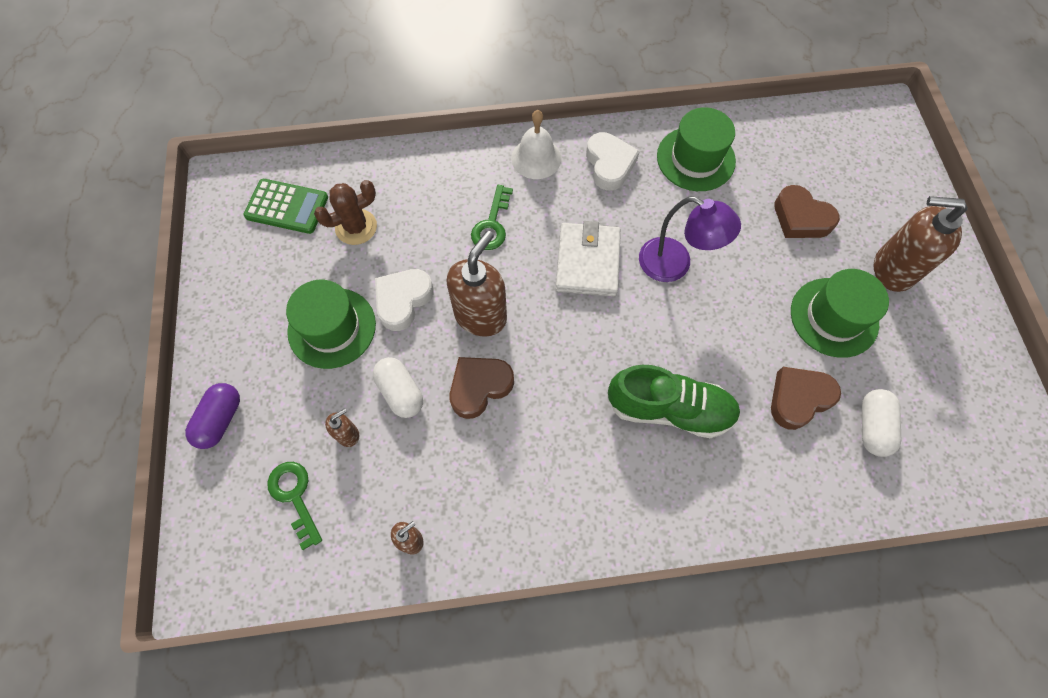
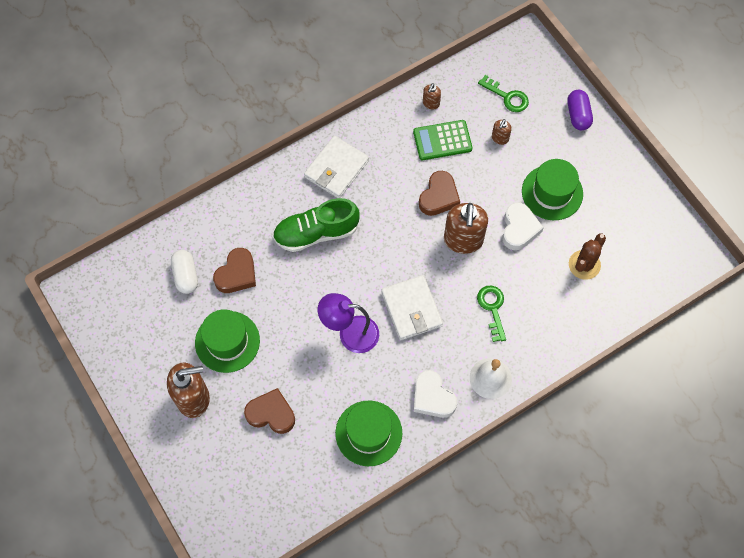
camera: 155 degrees right, 0 degrees up
green calculator [243,179,328,234] -> green calculator moved to [413,120,473,160]
white capsule [373,357,423,418] -> none
none -> white wallet [304,136,369,198]

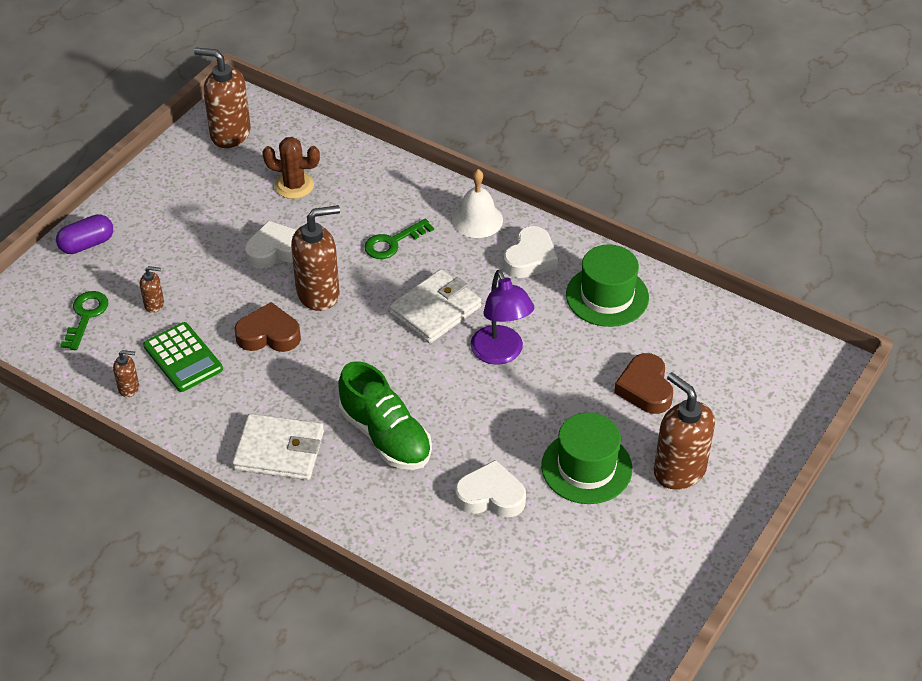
camera: 115 degrees left, 20 degrees down
white capsule [171,250,198,294] -> none
brown heart [213,248,256,293] -> white heart [455,460,526,518]
green hat [522,159,583,220] -> none
none -> brown soap dispenser [194,47,251,148]

